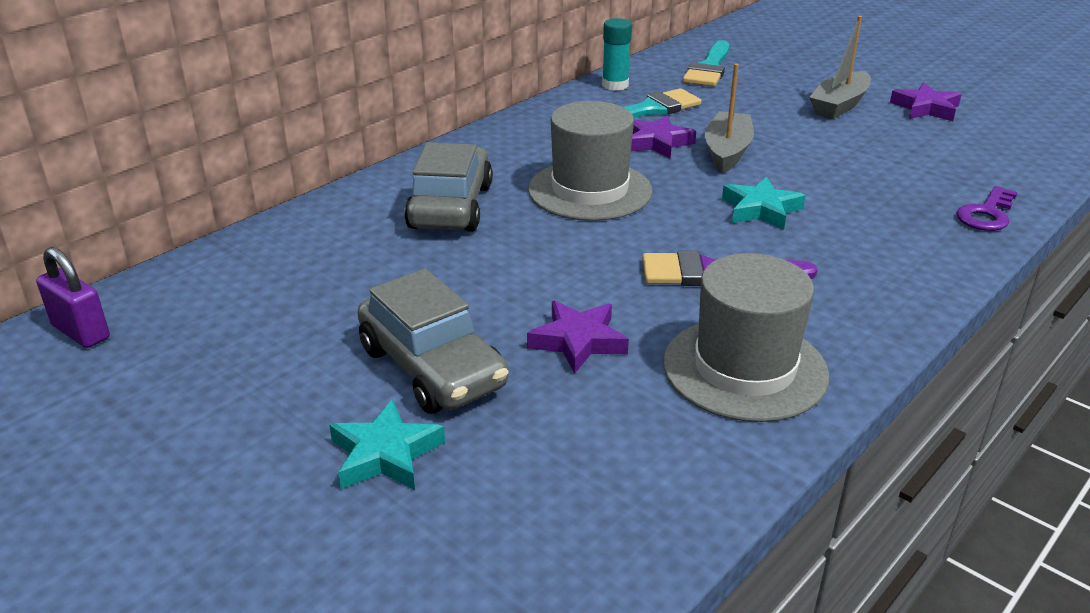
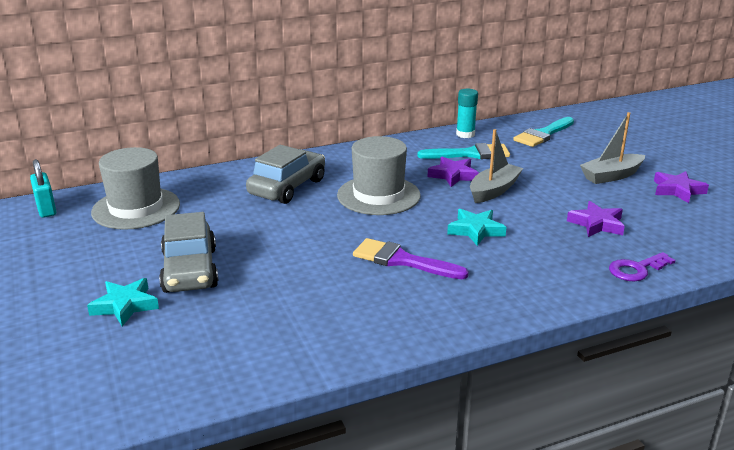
camera: 25 degrees right, 5 degrees down
purple padlock [36,247,110,348] -> turquoise padlock [30,159,57,218]
purple star [527,301,629,374] -> purple star moved to [567,201,625,237]
grey hat [663,253,829,422] -> grey hat moved to [91,147,180,230]

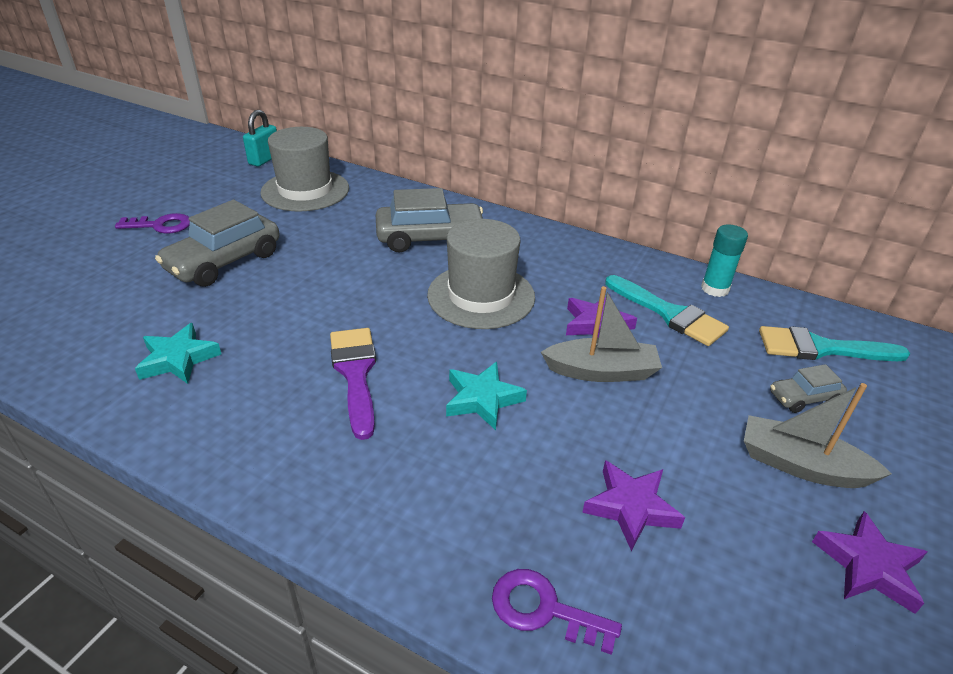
camera: 50 degrees right, 10 degrees up
turquoise star [87,278,159,326] -> turquoise star moved to [135,323,221,384]
none -> purple key [115,213,190,234]
none -> grey car [770,364,847,413]

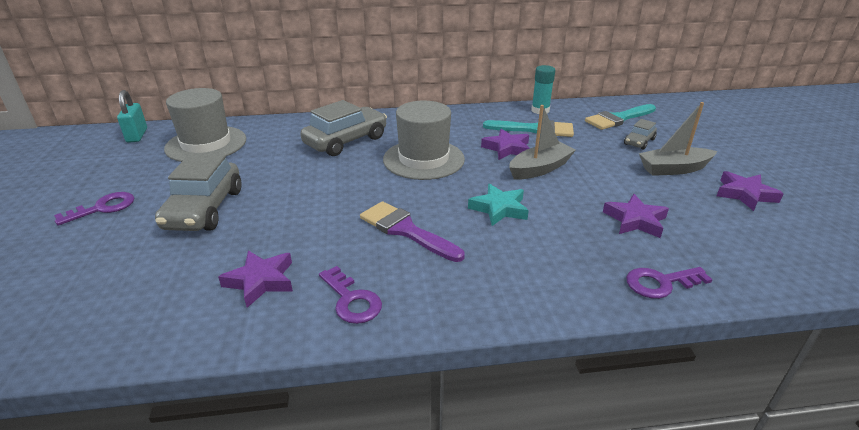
camera: 35 degrees left, 5 degrees down
turquoise star [135,323,221,384] -> purple star [218,251,293,308]
none -> purple key [319,266,382,324]

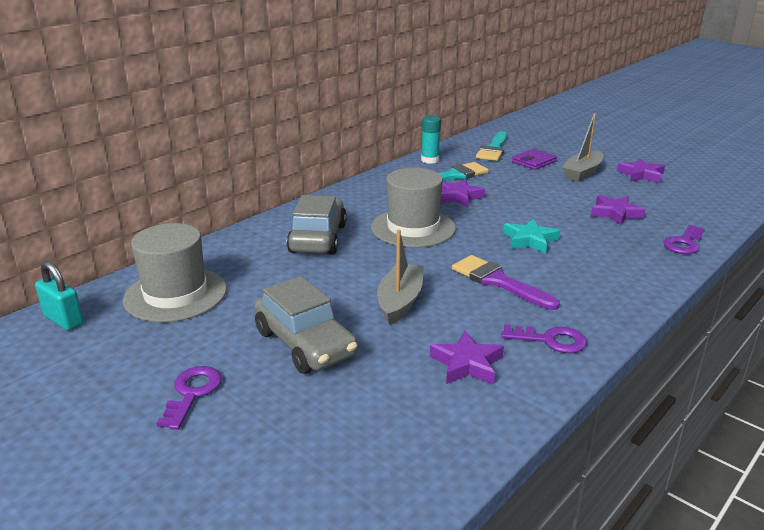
camera: 40 degrees left, 5 degrees down
purple brush [360,201,465,262] -> purple brush turned 45 degrees clockwise [452,255,560,310]
grey boat [509,105,576,179] -> grey boat moved to [377,230,424,325]
grey car [624,119,657,150] -> purple wallet [512,149,557,170]

